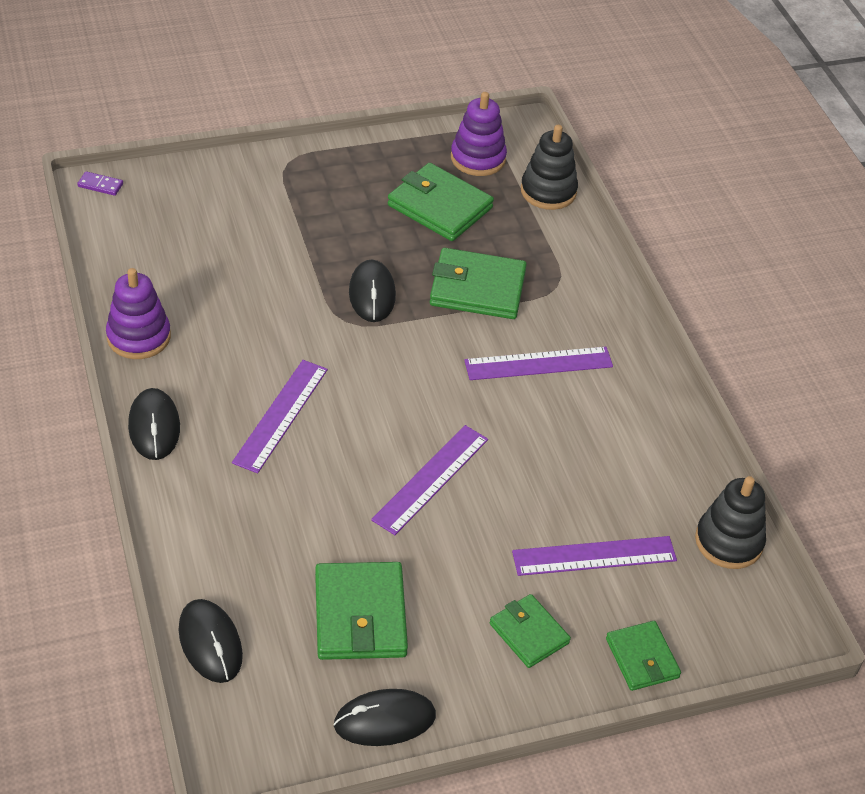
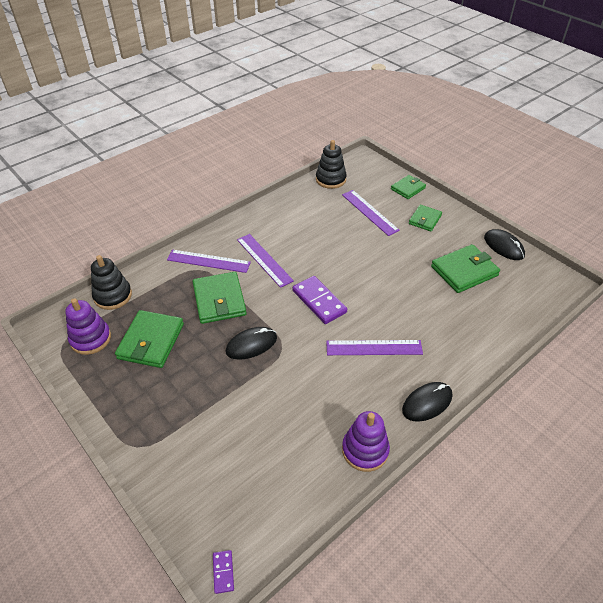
camera: 110 degrees left, 0 degrees up
black mouse [179,599,243,683] -> none
purple ruler [371,425,488,535] -> purple ruler moved to [167,250,251,273]
none -> purple domino [292,276,347,324]

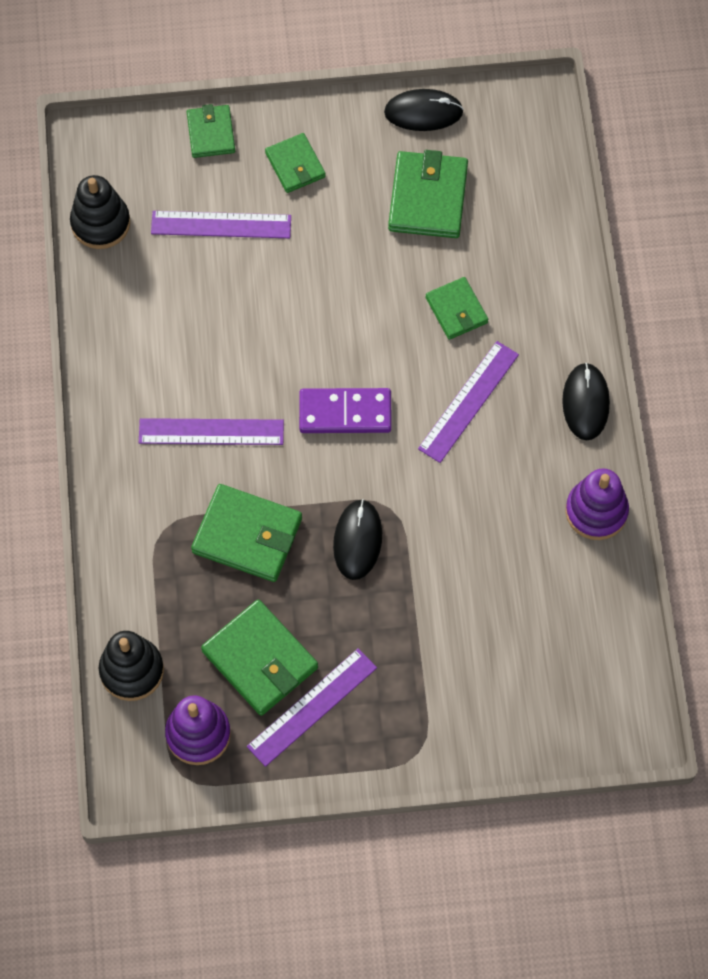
camera: 55 degrees left, 20 degrees up
purple ruler [167,250,251,273] -> purple ruler moved to [247,648,377,767]
purple domino [213,550,234,594] -> none
none -> green wallet [426,277,488,340]

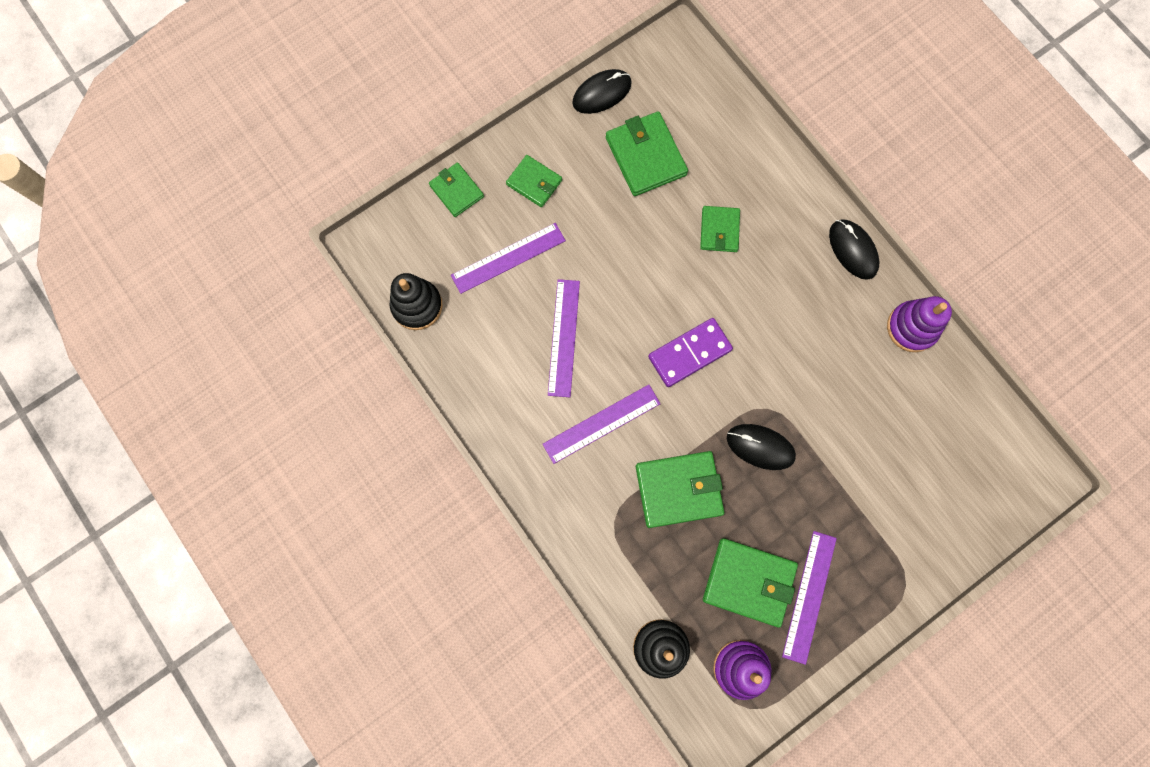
camera: 30 degrees left, 10 degrees up
black mouse [333,499,382,580] -> black mouse turned 45 degrees counterclockwise [727,424,796,470]
purple ruler [418,341,519,463] -> purple ruler moved to [548,279,580,397]
green wallet [426,277,488,340] -> green wallet turned 60 degrees clockwise [700,206,740,252]

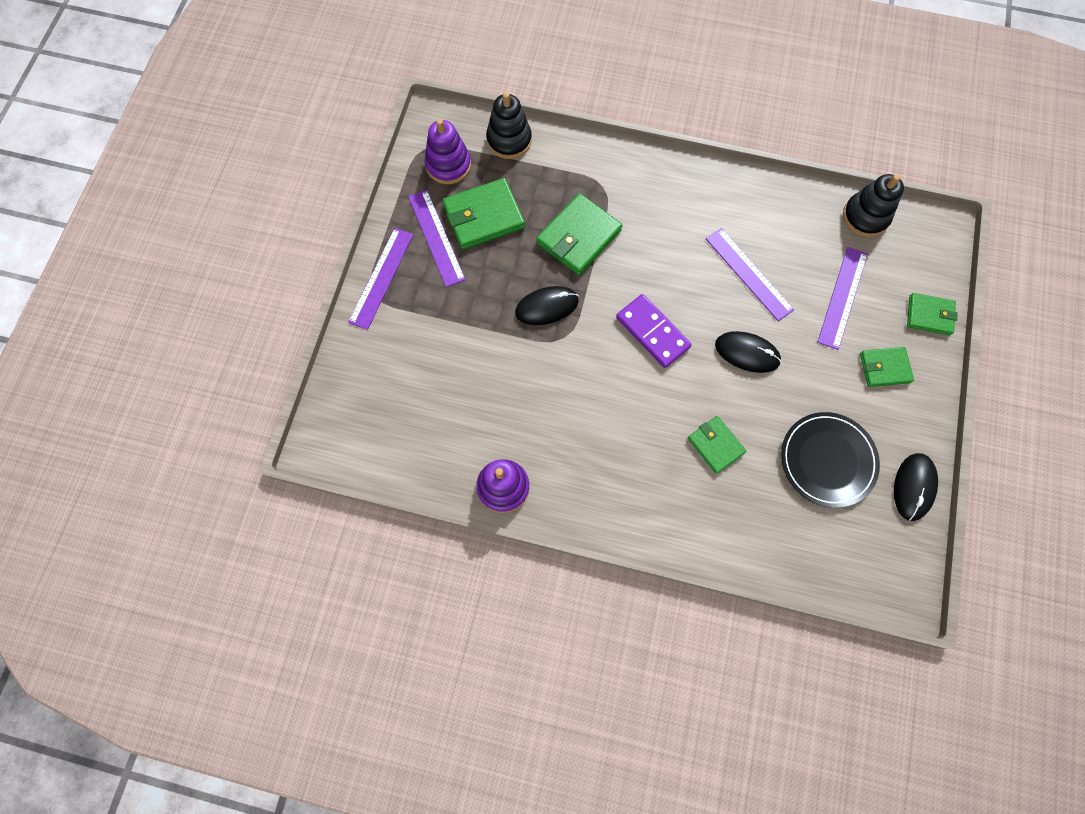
camera: 140 degrees right, 5 degrees down
purple ruler [543,385,661,464] -> purple ruler moved to [348,228,413,330]
green wallet [606,111,688,196] -> black plate [781,412,880,508]
purple domino [648,318,733,387] -> purple domino turned 60 degrees counterclockwise [616,294,692,368]
black mouse [829,219,879,280] -> black mouse moved to [715,331,781,373]

